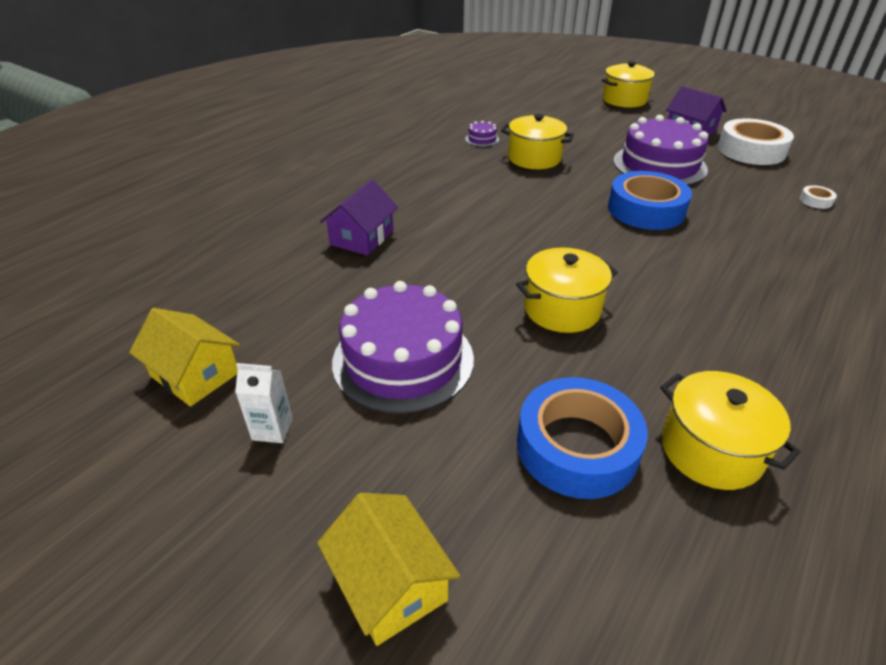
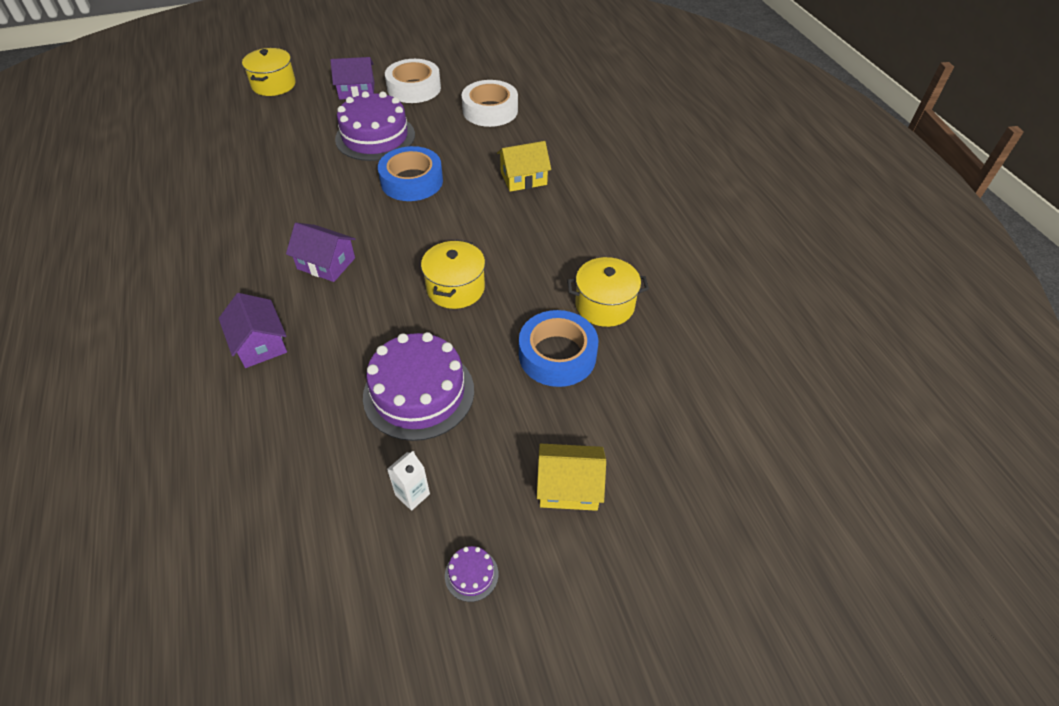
camera: 55 degrees left, 10 degrees up
yellow house [129,308,240,406] -> yellow house moved to [497,141,551,192]
purple cake [465,121,499,147] -> purple cake moved to [445,546,498,602]
yellow pot [501,114,574,169] -> none
white tape [800,185,837,209] -> white tape [462,80,518,127], size x2.45
none -> purple house [286,223,356,282]

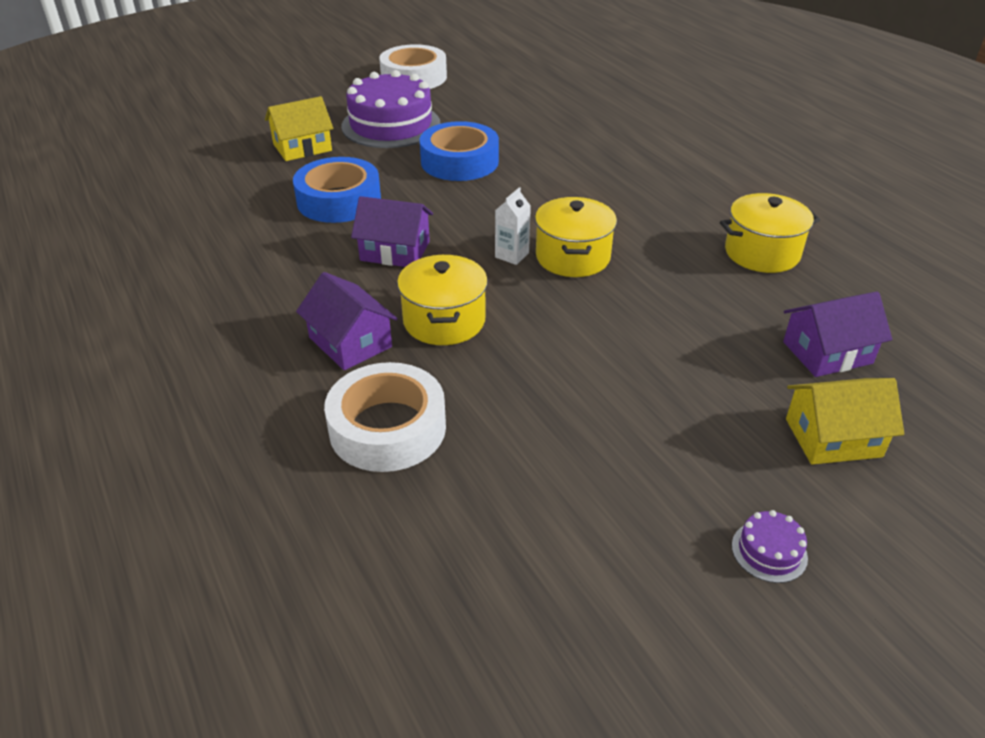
camera: 10 degrees left, 10 degrees down
yellow pot [242,48,296,96] -> yellow pot moved to [397,255,488,345]
purple house [330,57,374,100] -> purple house moved to [783,292,892,377]
purple cake [363,332,474,441] -> none
white carton [387,451,430,511] -> white carton moved to [495,187,531,265]
white tape [462,80,518,127] -> white tape moved to [324,362,446,472]
yellow house [497,141,551,192] -> yellow house moved to [265,96,333,161]
blue tape [519,310,598,387] -> blue tape moved to [293,157,381,223]

